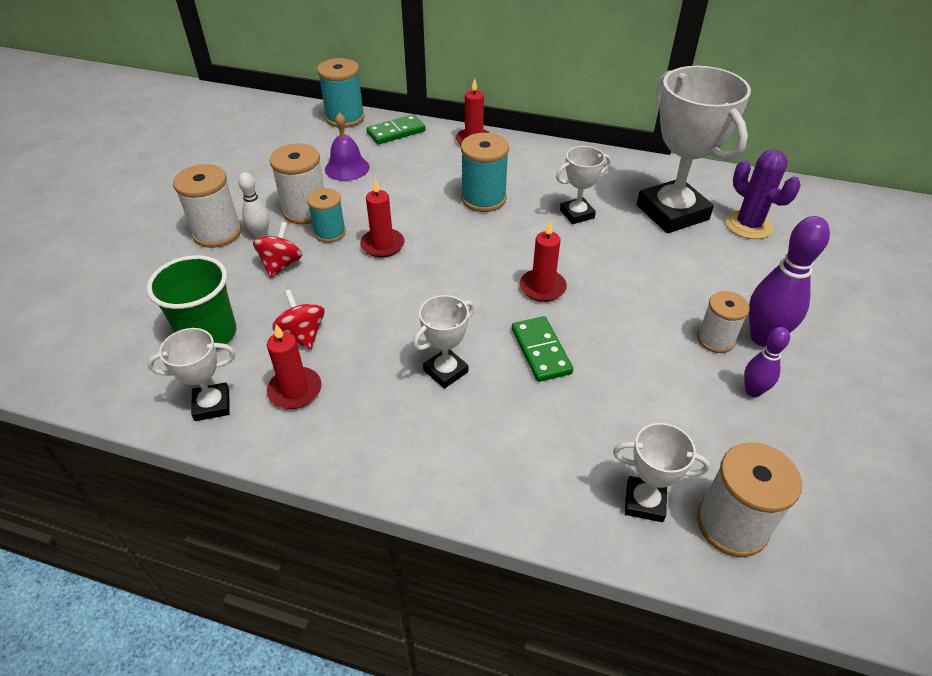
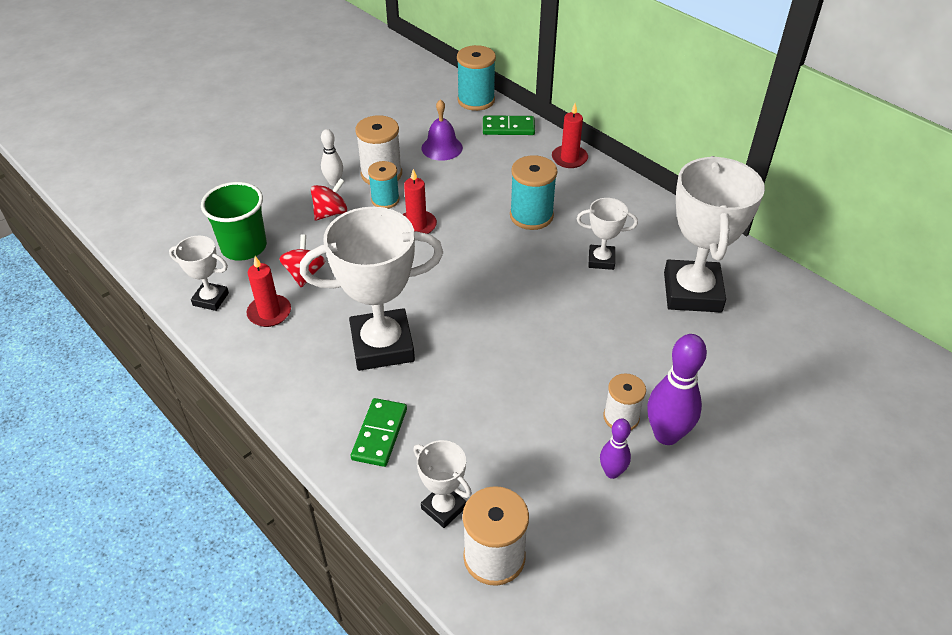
camera: 30 degrees right, 0 degrees up
white spool [173,164,242,248] -> none
white trophy [413,295,474,389] -> white trophy [300,207,443,371], size x2.03
green domino [512,316,573,382] -> green domino moved to [351,398,407,467]
red candle [520,221,567,302] -> none
purple cactus [725,149,801,239] -> none

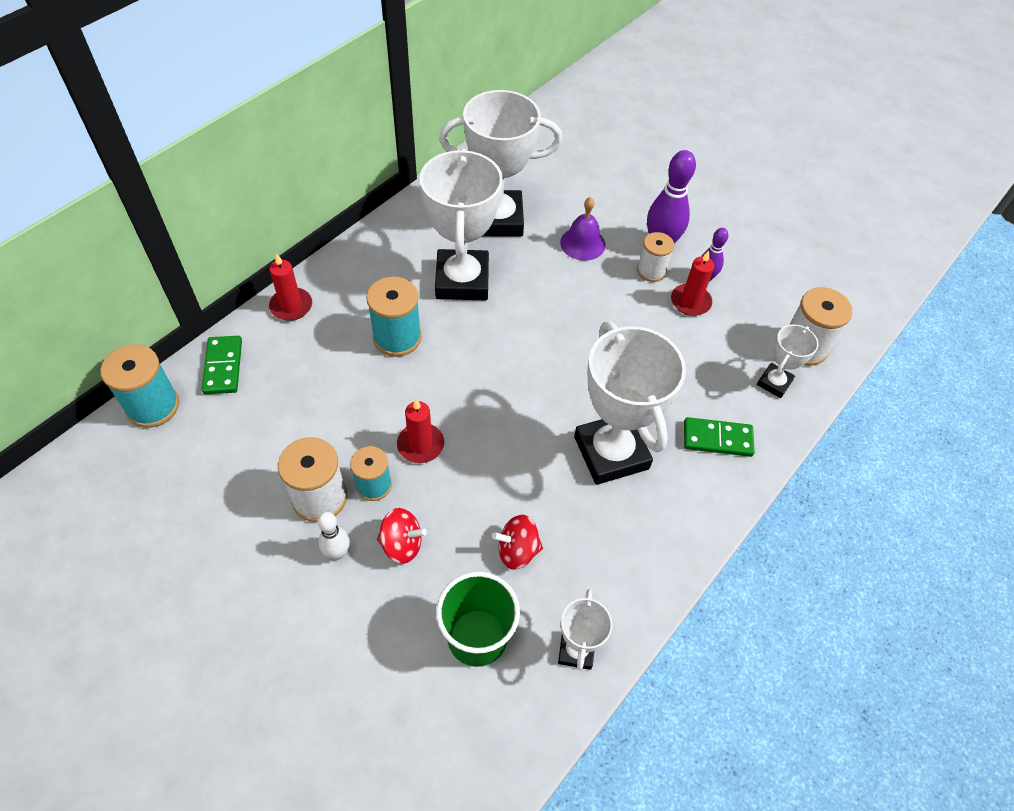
camera: 100 degrees left, 10 degrees up
red candle [247,256,291,327] -> red candle moved to [671,250,714,316]
red spinning top [311,178,347,221] -> red spinning top turned 150 degrees clockwise [377,508,427,564]
purple bell [421,99,463,161] -> purple bell moved to [560,197,605,261]
white trophy [577,198,638,270] -> white trophy [420,148,503,300], size x2.03

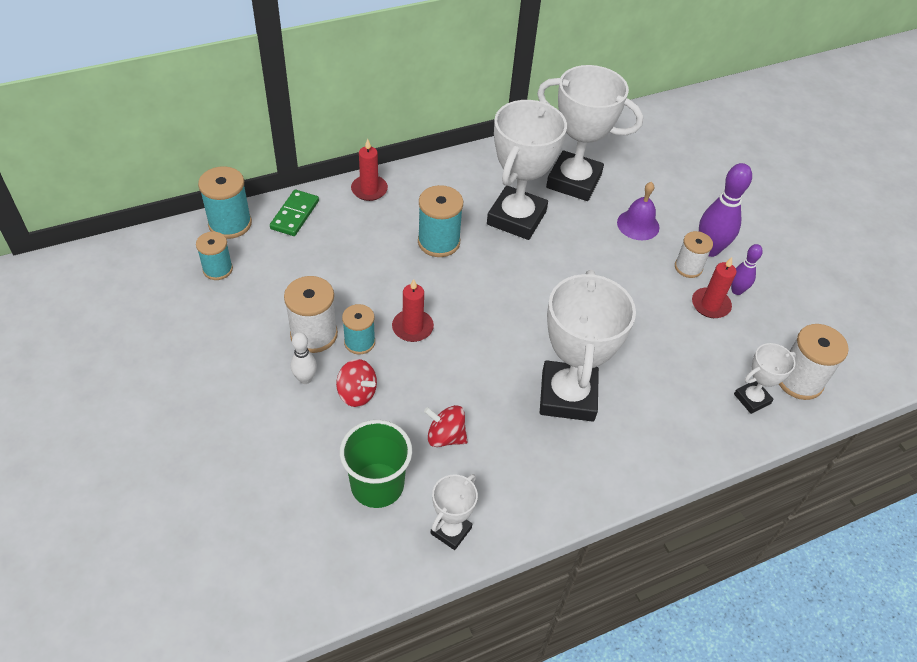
camera: 25 degrees right, 5 degrees down
green domino [684,417,755,457] -> none
none -> turquoise spool [196,232,233,280]

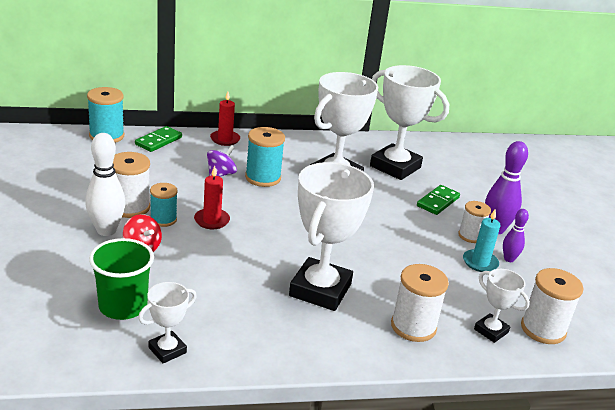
camera: 15 degrees right, 20 degrees down
turquoise spool [196,232,233,280] -> none
white bowling pin [291,332,317,384] -> white bowling pin [85,133,126,236], size x1.76
red spinning top [424,405,467,447] -> none
purple bell [617,182,659,240] -> green domino [417,185,460,215]
red candle [692,257,736,318] -> turquoise candle [463,209,501,272]
white trophy [734,343,796,414] -> white trophy turned 60 degrees clockwise [474,269,530,343]
none -> purple spinning top [207,145,237,177]
none -> white spool [391,264,449,342]

